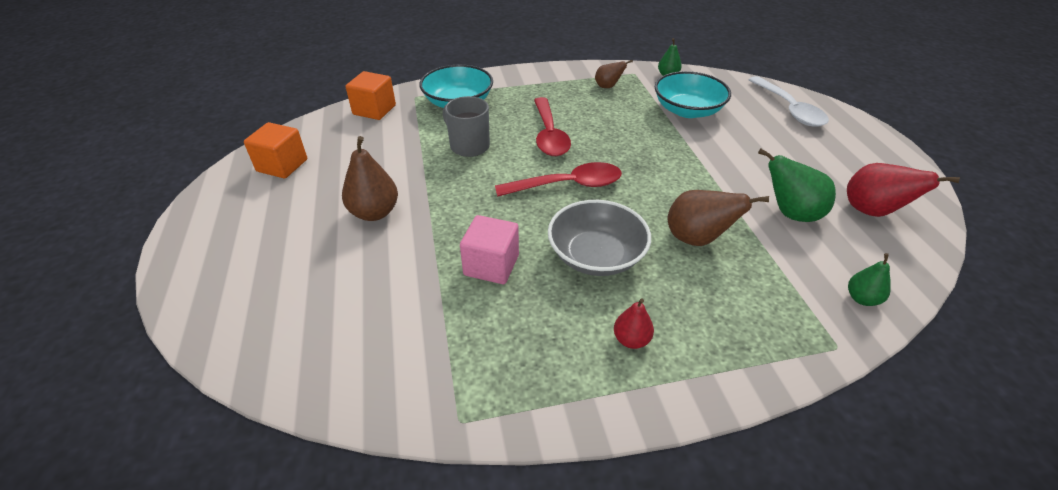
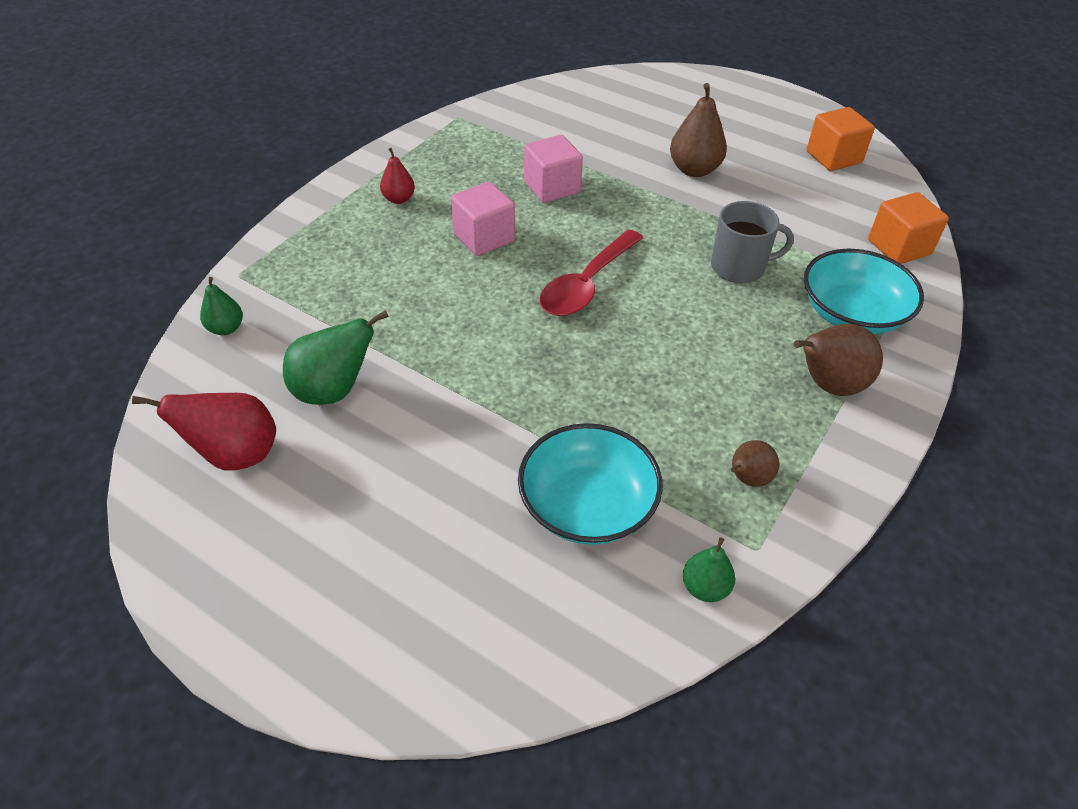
camera: 135 degrees right, 5 degrees up
red spoon [534,97,571,156] -> none
grey bowl [548,200,651,276] -> pink cube [451,181,515,256]
brown pear [668,190,769,246] -> brown pear moved to [794,324,883,396]
white spoon [749,76,829,127] -> none

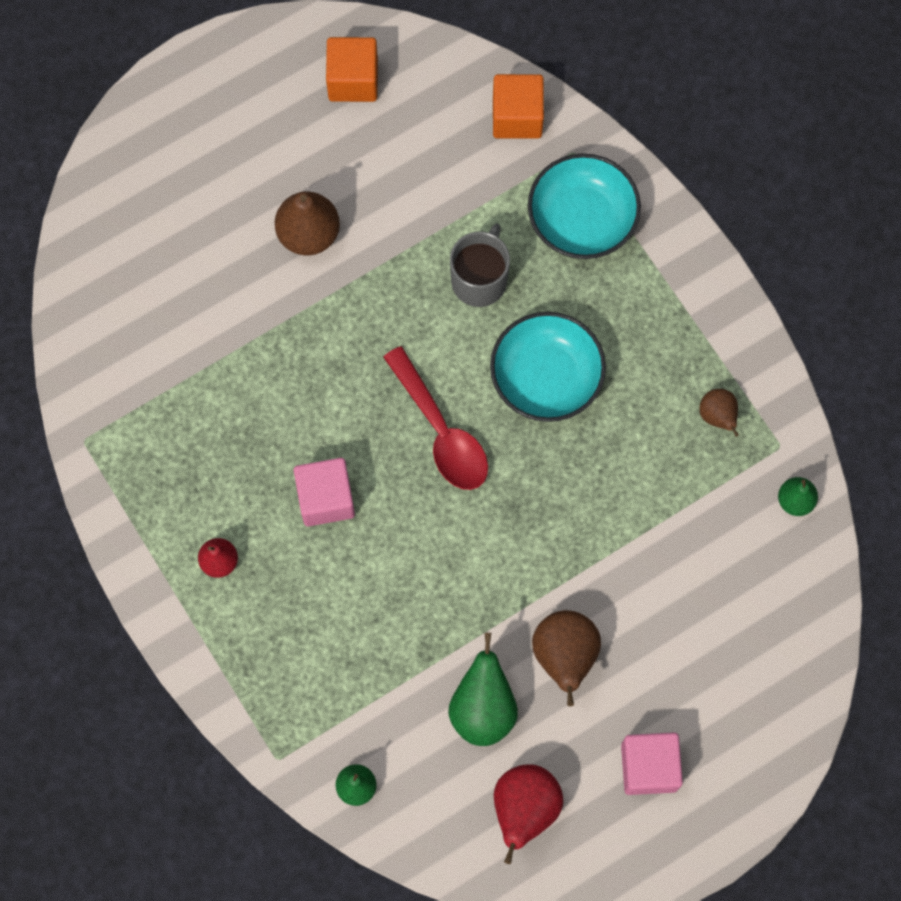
camera: 65 degrees left, 25 degrees up
turquoise bowl [518,423,663,545] -> turquoise bowl moved to [490,312,606,422]
pink cube [524,135,583,203] -> pink cube moved to [621,732,683,795]
brown pear [794,324,883,396] -> brown pear moved to [532,610,601,706]

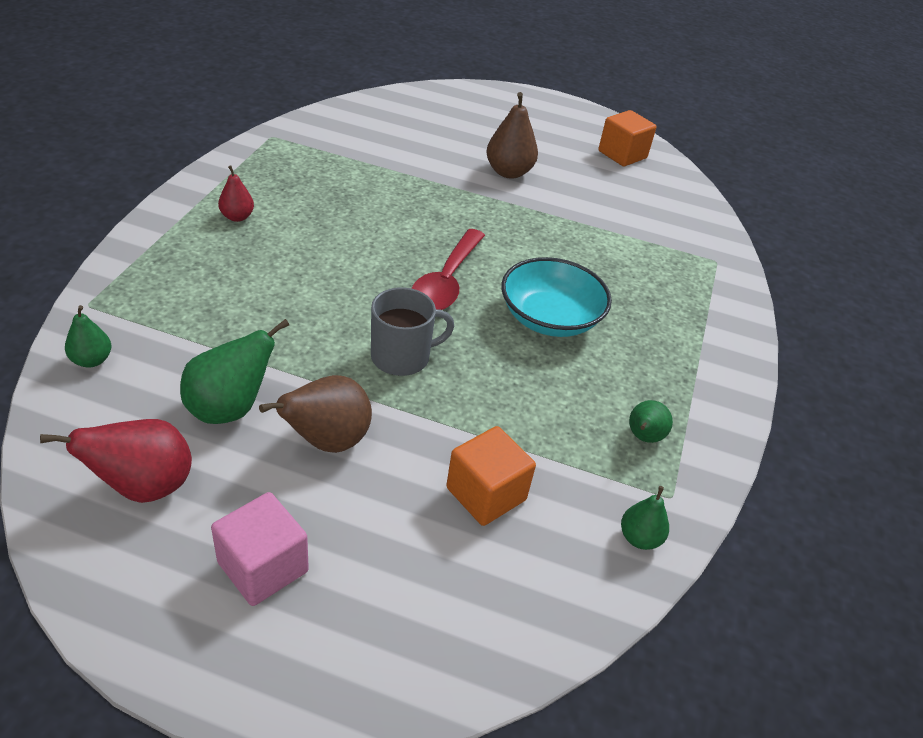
camera: 45 degrees right, 30 degrees down
pink cube [294,458,355,526] -> none
grey mug [450,223,510,307] -> grey mug moved to [371,287,454,376]
orange cube [493,74,544,139] -> orange cube moved to [446,426,536,526]
turquoise bowl [528,153,641,259] -> none
brown pear [699,389,739,437] -> green pear [629,400,673,443]

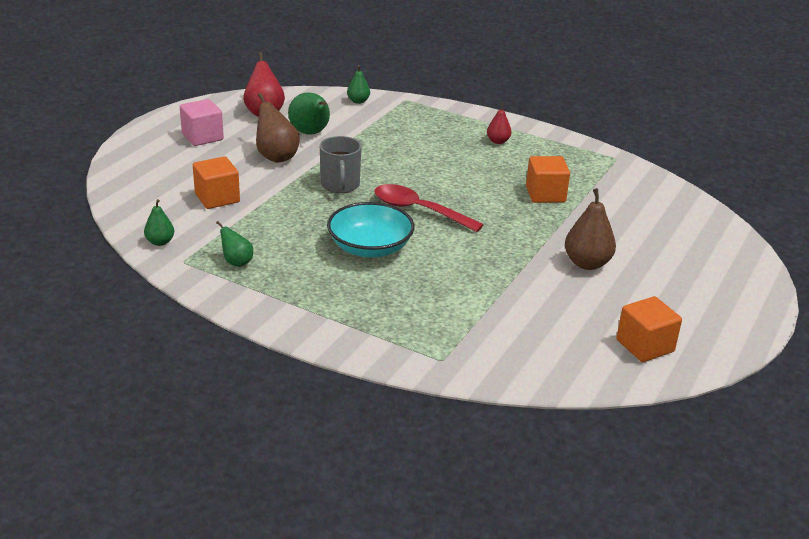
camera: 105 degrees right, 10 degrees down
none -> orange cube [526,156,570,203]

